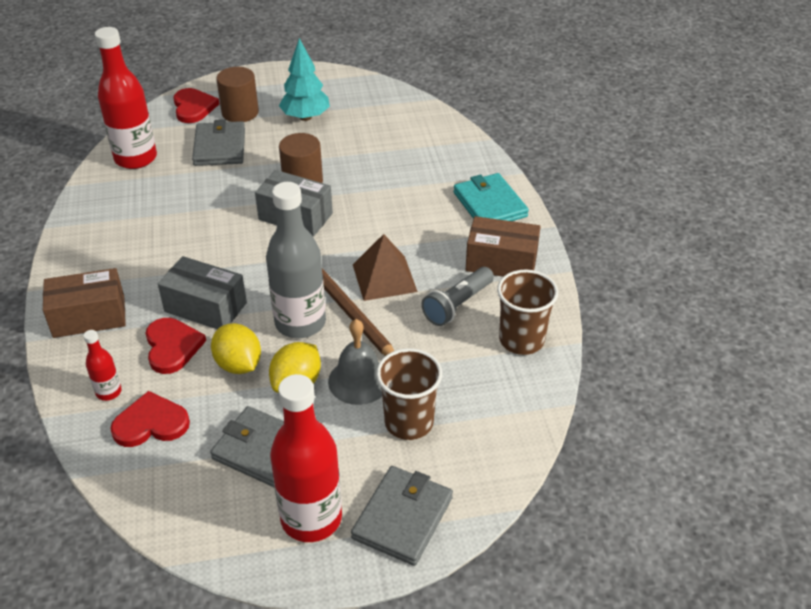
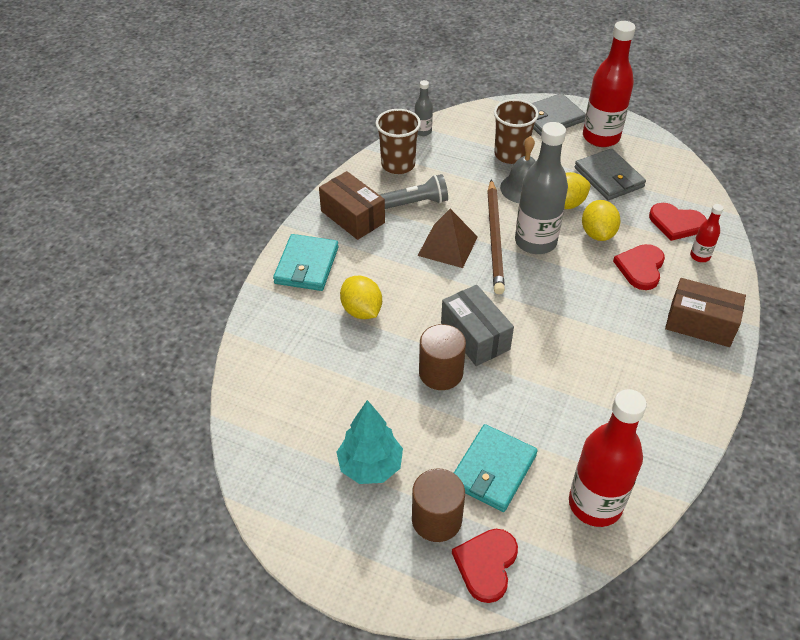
camera: 145 degrees left, 5 degrees up
grey box [158,256,247,329] -> none
grey wallet [192,119,245,166] -> turquoise wallet [454,424,538,512]
none -> yellow lemon [340,276,382,319]
none -> grey bottle [415,80,433,136]

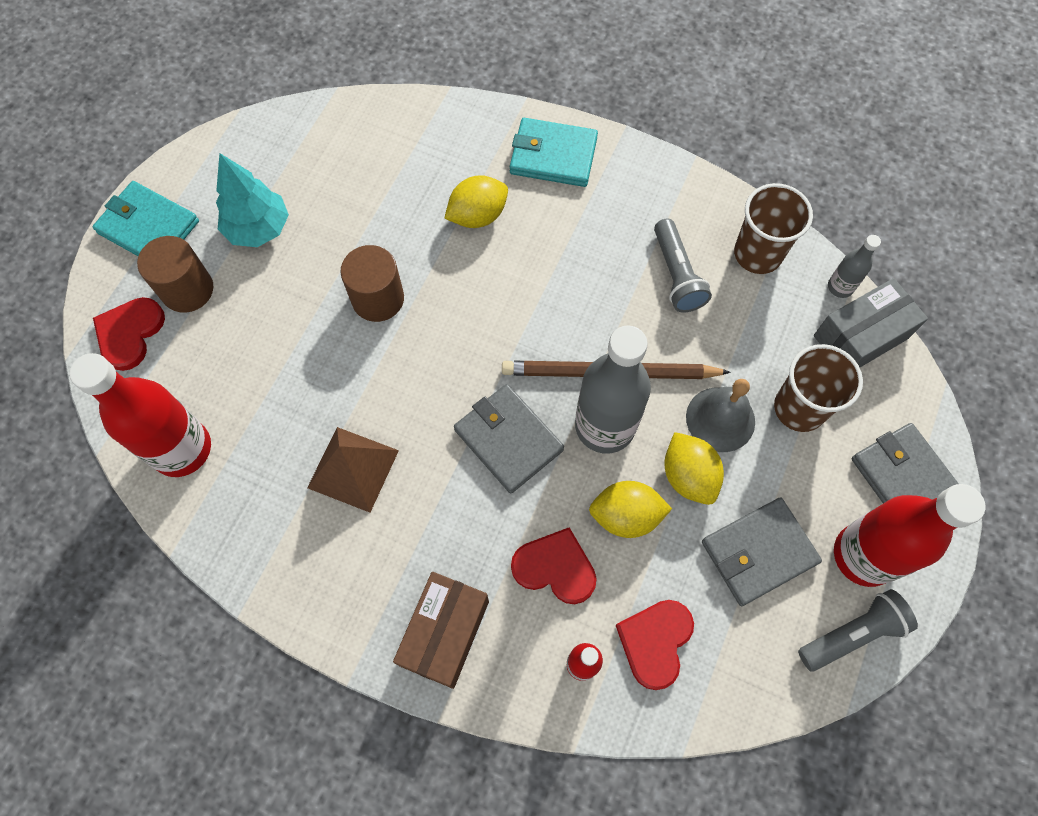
camera: 90 degrees right, 20 degrees up
brown box [319,171,385,240] -> none
brown pyramid [418,209,478,268] -> brown pyramid moved to [307,427,399,513]
grey box [441,285,514,366] -> grey box moved to [814,278,928,368]
red heart [452,529,518,603] -> red heart turned 90 degrees counterclockwise [93,297,165,371]
turquoise wallet [454,424,538,512] -> turquoise wallet moved to [92,181,199,256]
none -> grey wallet [454,384,564,493]
none -> grey flashlight [798,589,918,671]

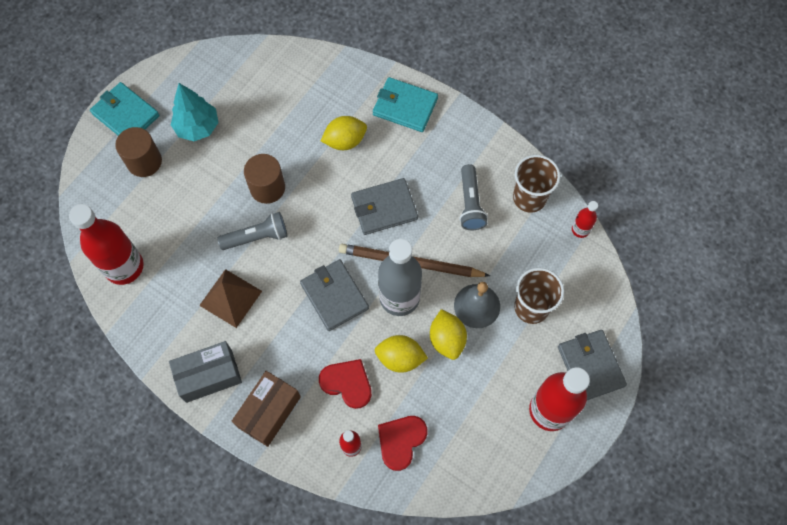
camera: 10 degrees right, 0 degrees up
red heart [93,297,165,371] -> none
grey wallet [702,498,822,606] -> grey wallet moved to [351,178,418,235]
grey flashlight [798,589,918,671] -> grey flashlight moved to [217,212,288,250]
grey box [814,278,928,368] -> grey box moved to [169,341,242,403]
grey bottle [828,235,881,298] -> red bottle [572,201,598,238]

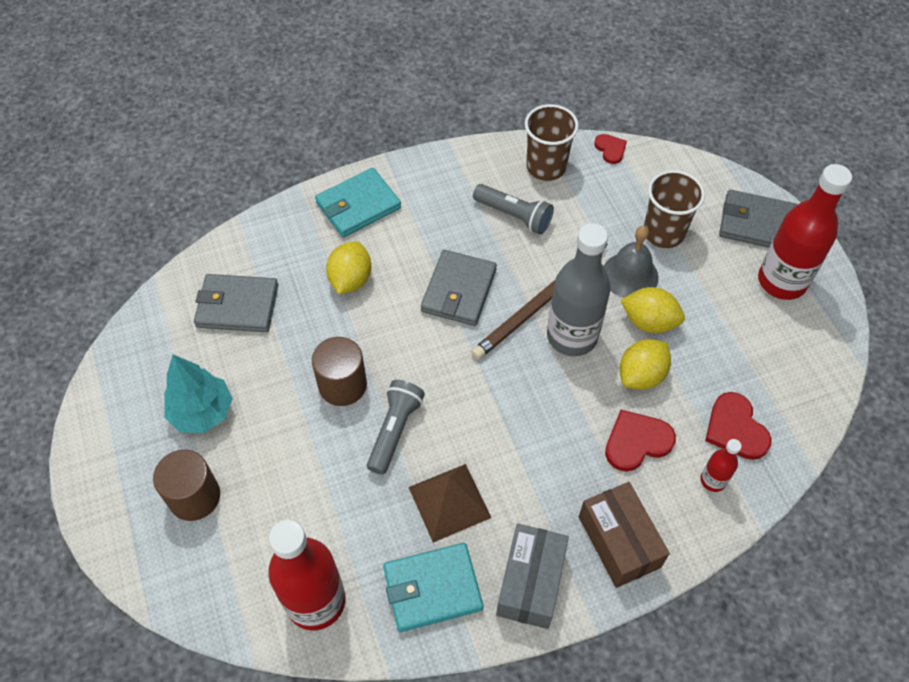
camera: 55 degrees left, 10 degrees down
turquoise wallet [90,82,160,136] -> turquoise wallet moved to [383,543,483,632]
grey wallet [300,259,369,331] -> grey wallet moved to [194,274,278,332]
red bottle [572,201,598,238] -> red heart [594,134,627,164]

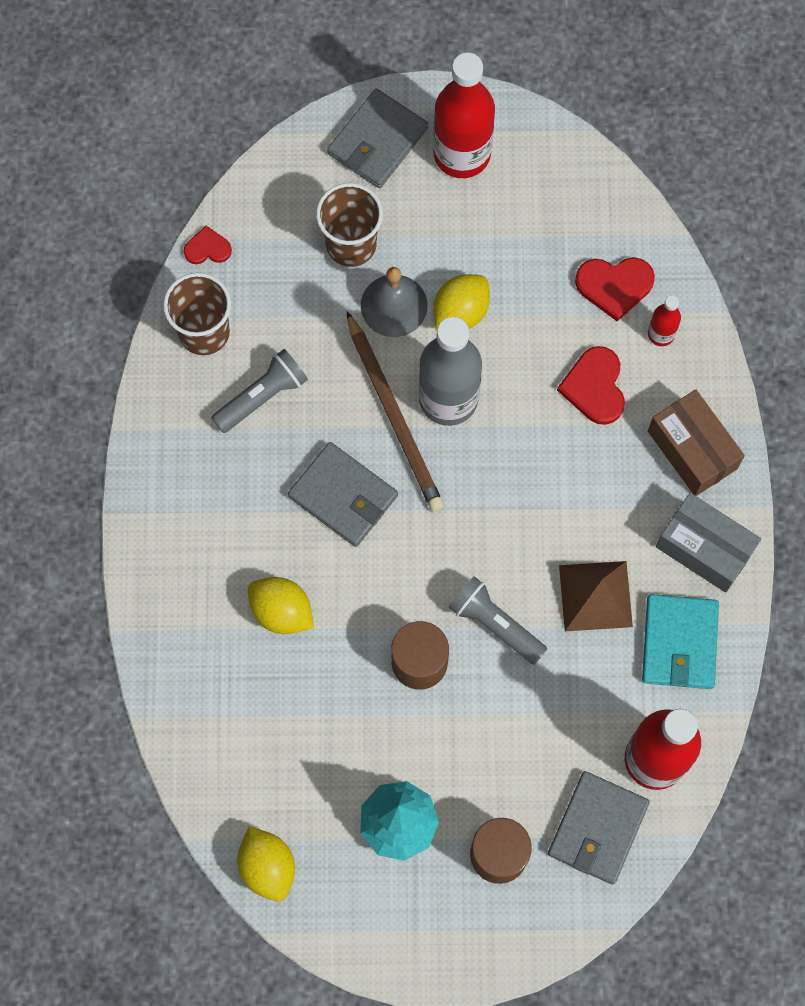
camera: 70 degrees left, 15 degrees up
grey wallet [194,274,278,332] -> grey wallet moved to [548,771,650,885]
turquoise wallet [315,168,401,238] -> none
brown box [579,482,670,588] -> brown box turned 60 degrees clockwise [648,390,745,496]
yellow lemon [620,339,671,390] -> yellow lemon moved to [237,827,295,901]

